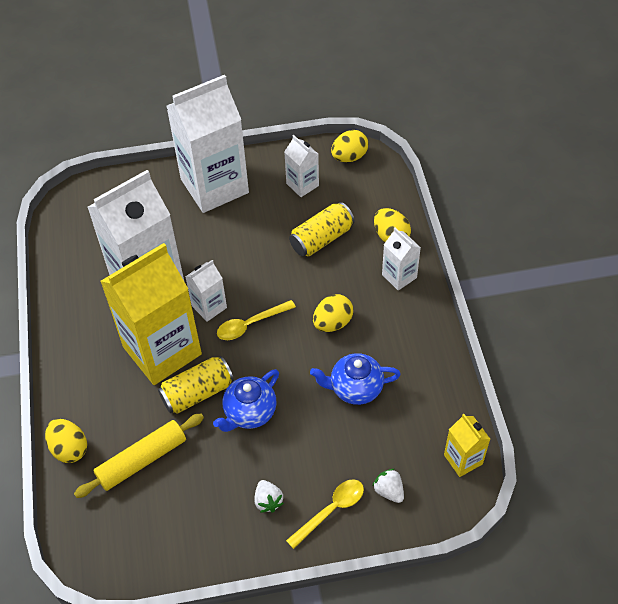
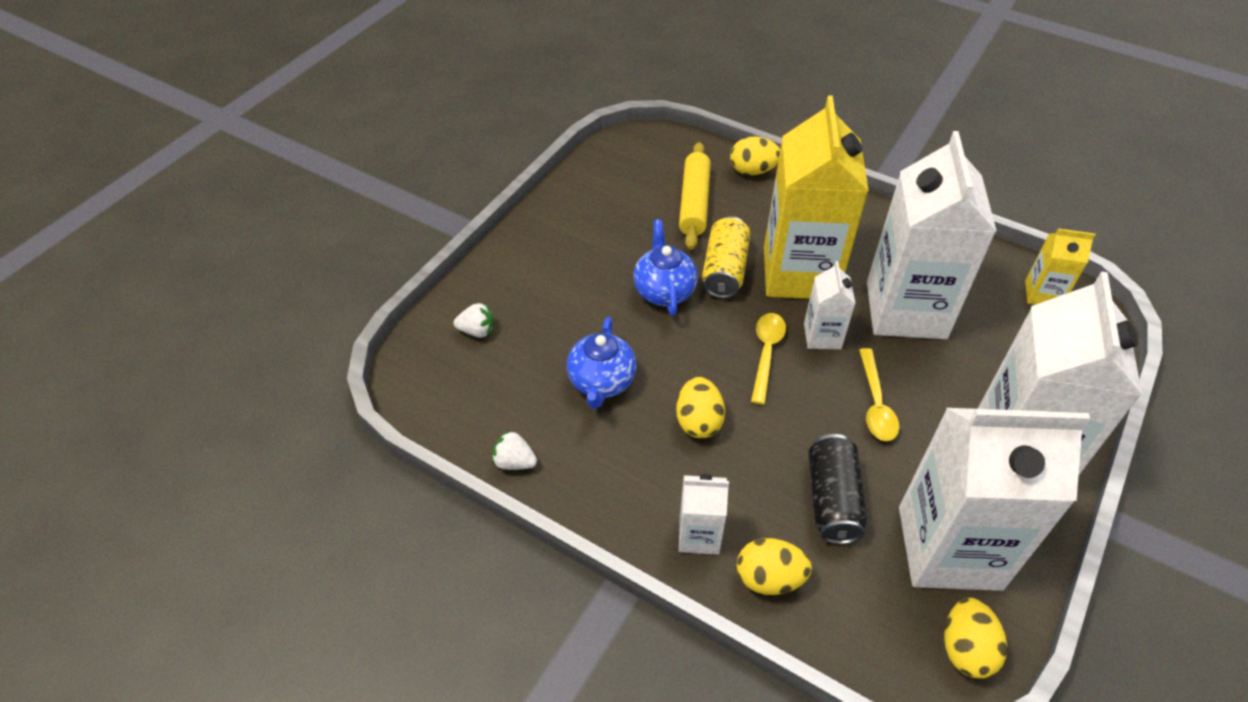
camera: 130 degrees right, 5 degrees down
white strawberry [254,480,284,513] -> white strawberry moved to [492,430,537,470]
white carton [284,135,319,197] -> white carton [899,408,1090,591], size x2.19
yellow spoon [286,479,364,549] -> yellow spoon moved to [859,348,899,441]
yellow can [289,202,355,257] -> black can [808,434,868,544]
blue teapot [310,353,401,405] -> blue teapot turned 150 degrees clockwise [567,317,636,409]
yellow carton [444,414,490,477] -> yellow carton moved to [1025,228,1095,305]

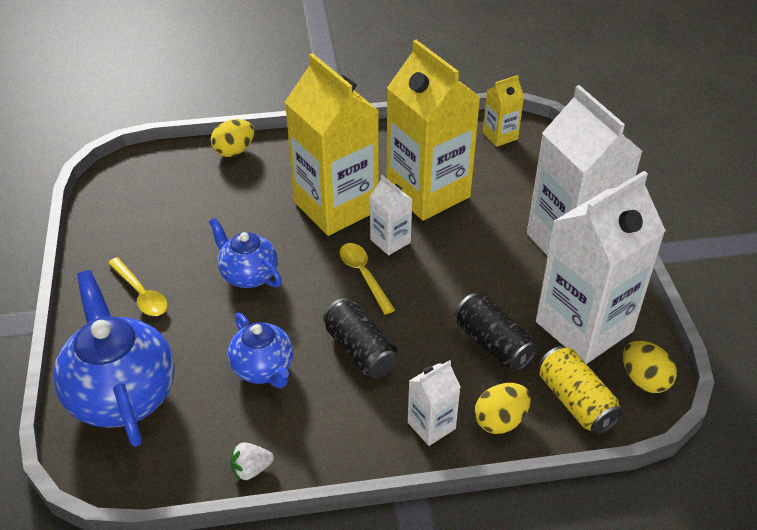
camera: 40 degrees left, 5 degrees down
white strawberry [453,303,493,338] -> blue teapot [53,270,175,447]
yellow egg [676,377,725,438] -> black can [323,298,398,379]
yellow rolling pin [679,142,711,250] -> none
yellow can [702,216,750,298] -> yellow can moved to [539,346,623,435]
yellow spoon [859,348,899,441] -> yellow spoon moved to [108,257,168,316]
white carton [867,131,997,339] -> yellow carton [387,40,480,220]

